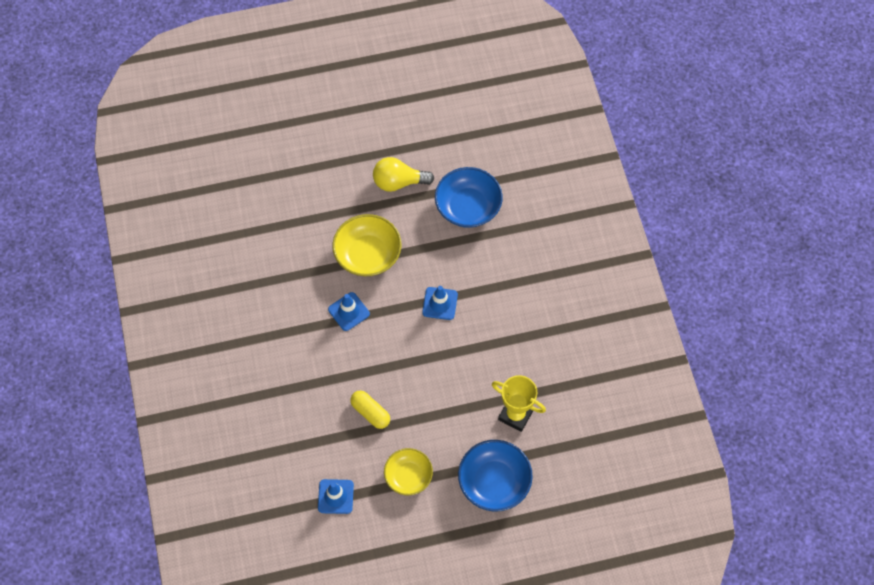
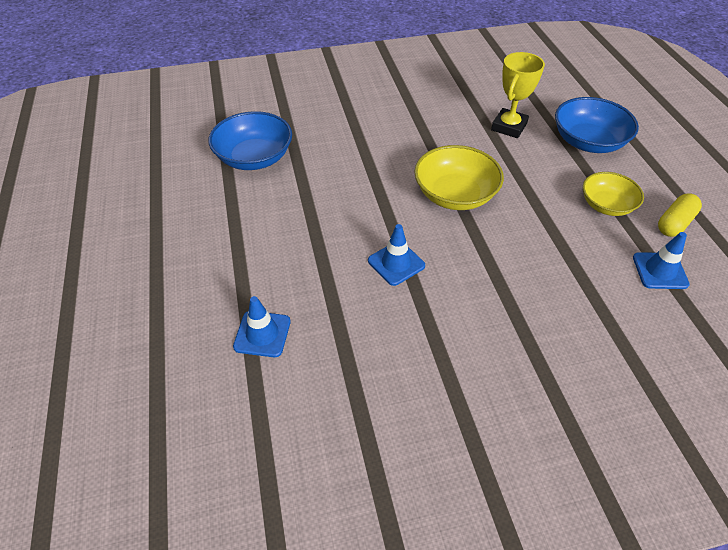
camera: 90 degrees left, 15 degrees down
yellow bowl [332,214,402,276] -> yellow bowl moved to [414,145,504,210]
yellow capsule [350,391,390,429] -> yellow capsule moved to [658,193,702,237]
yellow light bulb [373,157,434,192] -> none
blue traffic cone [422,286,458,320] -> blue traffic cone moved to [233,296,291,357]

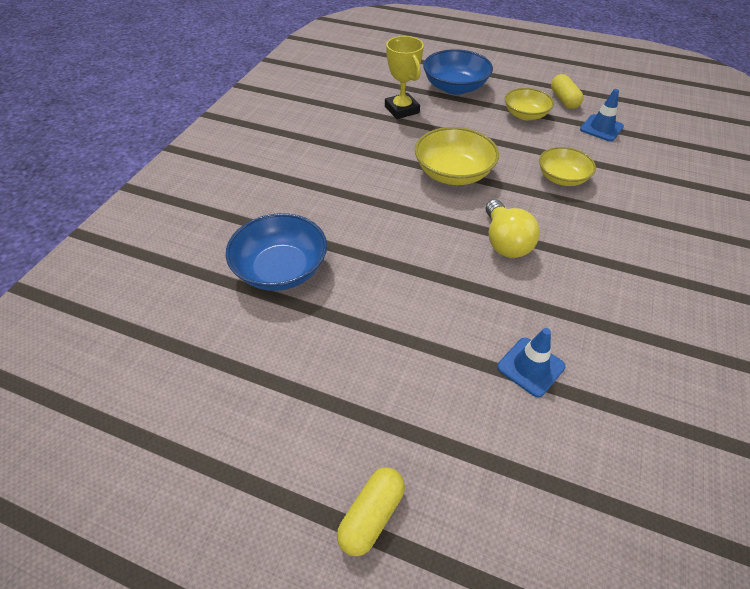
camera: 55 degrees left, 0 degrees up
blue traffic cone [368,224,425,286] -> yellow light bulb [486,199,540,258]
none -> yellow capsule [337,467,405,557]
none -> yellow bowl [539,147,596,186]

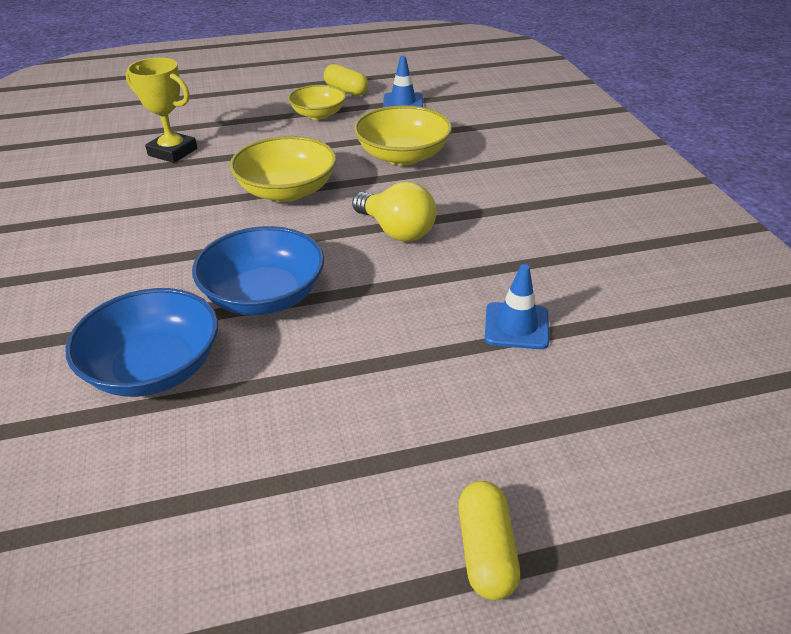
camera: 35 degrees left, 10 degrees down
blue bowl [423,49,493,95] -> blue bowl moved to [192,226,324,315]
yellow bowl [539,147,596,186] -> yellow bowl [354,105,452,165], size x1.51

